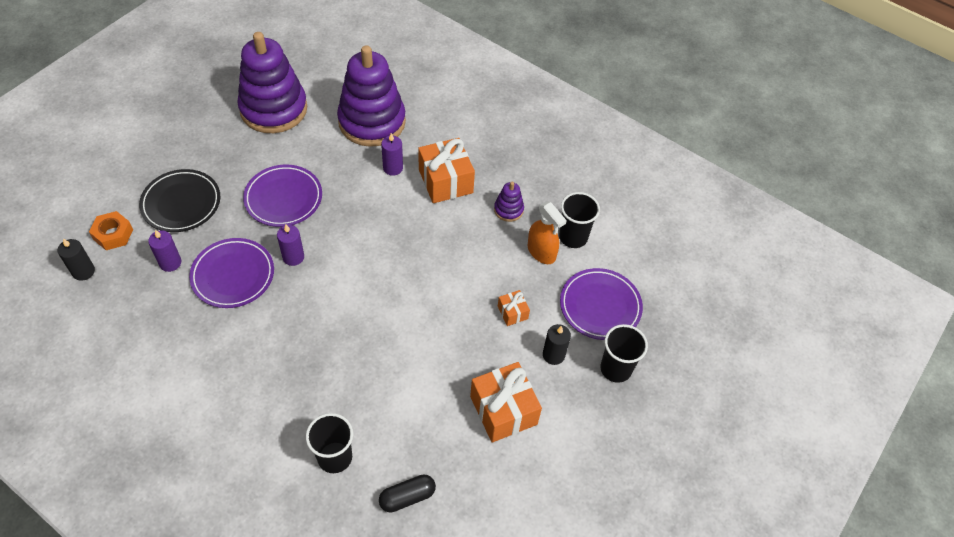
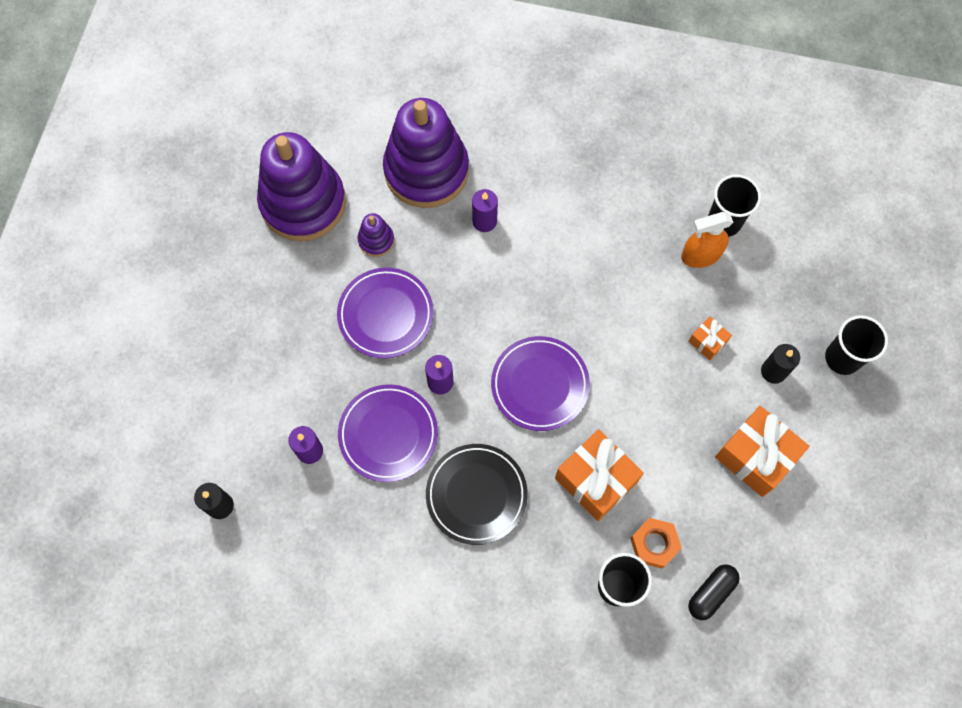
camera: 20 degrees left, 15 degrees up
orange nut [89,211,133,250] -> orange nut moved to [630,518,682,568]
black plate [139,169,220,232] -> black plate moved to [426,444,528,545]
orange gift [418,138,475,203] -> orange gift moved to [555,429,644,521]
purple stacking toy [494,182,524,222] -> purple stacking toy moved to [358,213,394,257]
orange spray bottle [528,202,567,264] -> orange spray bottle turned 135 degrees clockwise [681,212,734,268]
purple plate [560,268,643,340] -> purple plate moved to [491,336,590,431]

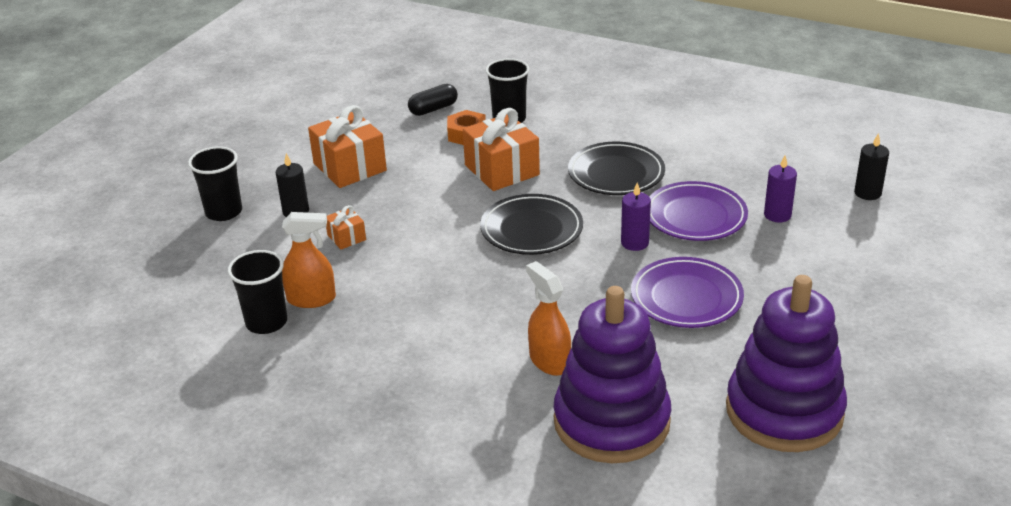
camera: 165 degrees left, 35 degrees down
purple stacking toy [358,213,394,257] -> none
purple candle [472,189,498,232] -> orange spray bottle [526,261,571,376]
purple plate [491,336,590,431] -> black plate [480,194,583,255]

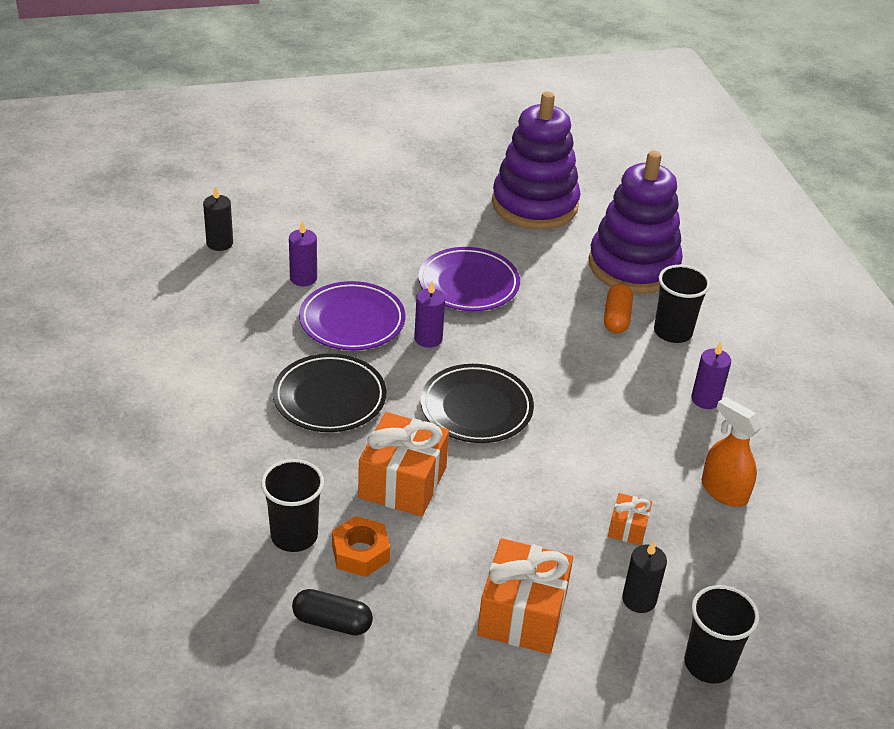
camera: 135 degrees left, 5 degrees up
black cup [228,250,287,334] -> black cup moved to [654,265,710,343]
orange spray bottle [526,261,571,376] -> orange capsule [604,284,633,333]
none -> purple candle [691,342,731,409]

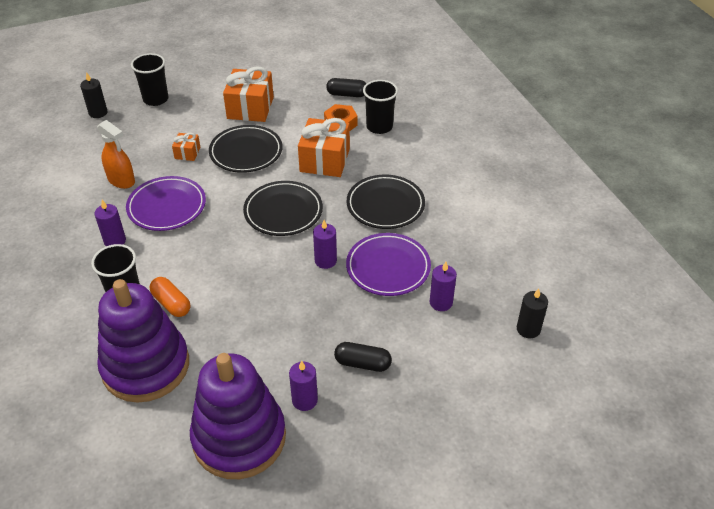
camera: 175 degrees right, 5 degrees up
purple plate [418,247,520,311] -> purple plate moved to [126,176,206,231]
orange capsule [604,284,633,333] -> orange capsule turned 45 degrees counterclockwise [150,277,190,317]
black candle [622,541,667,613] -> black candle moved to [80,72,107,118]
none -> black plate [209,125,282,173]
none -> purple candle [289,360,318,411]
none -> black capsule [334,342,392,372]

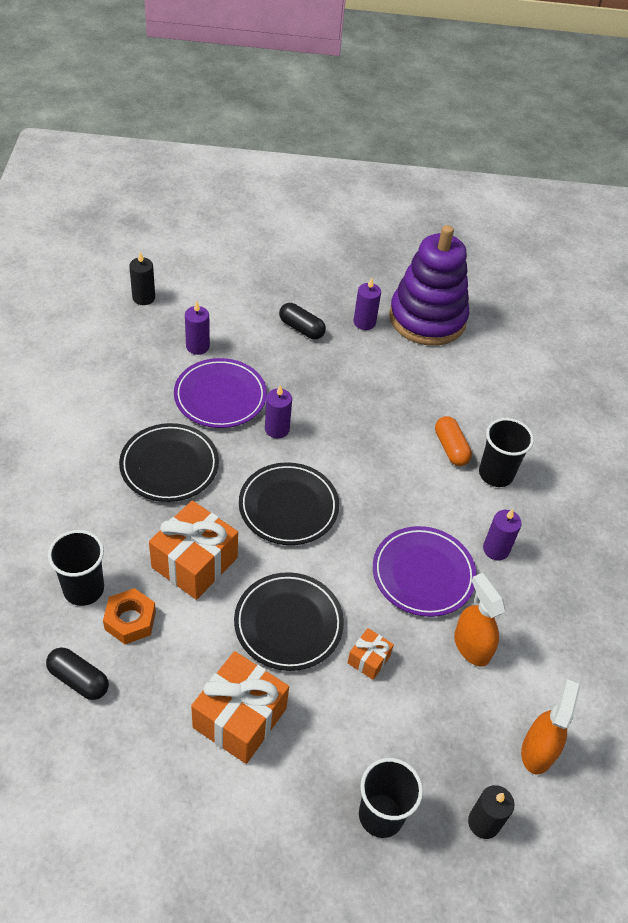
camera: 160 degrees left, 5 degrees up
purple stacking toy [97,279,189,403] -> none
none -> orange spray bottle [521,679,580,774]

